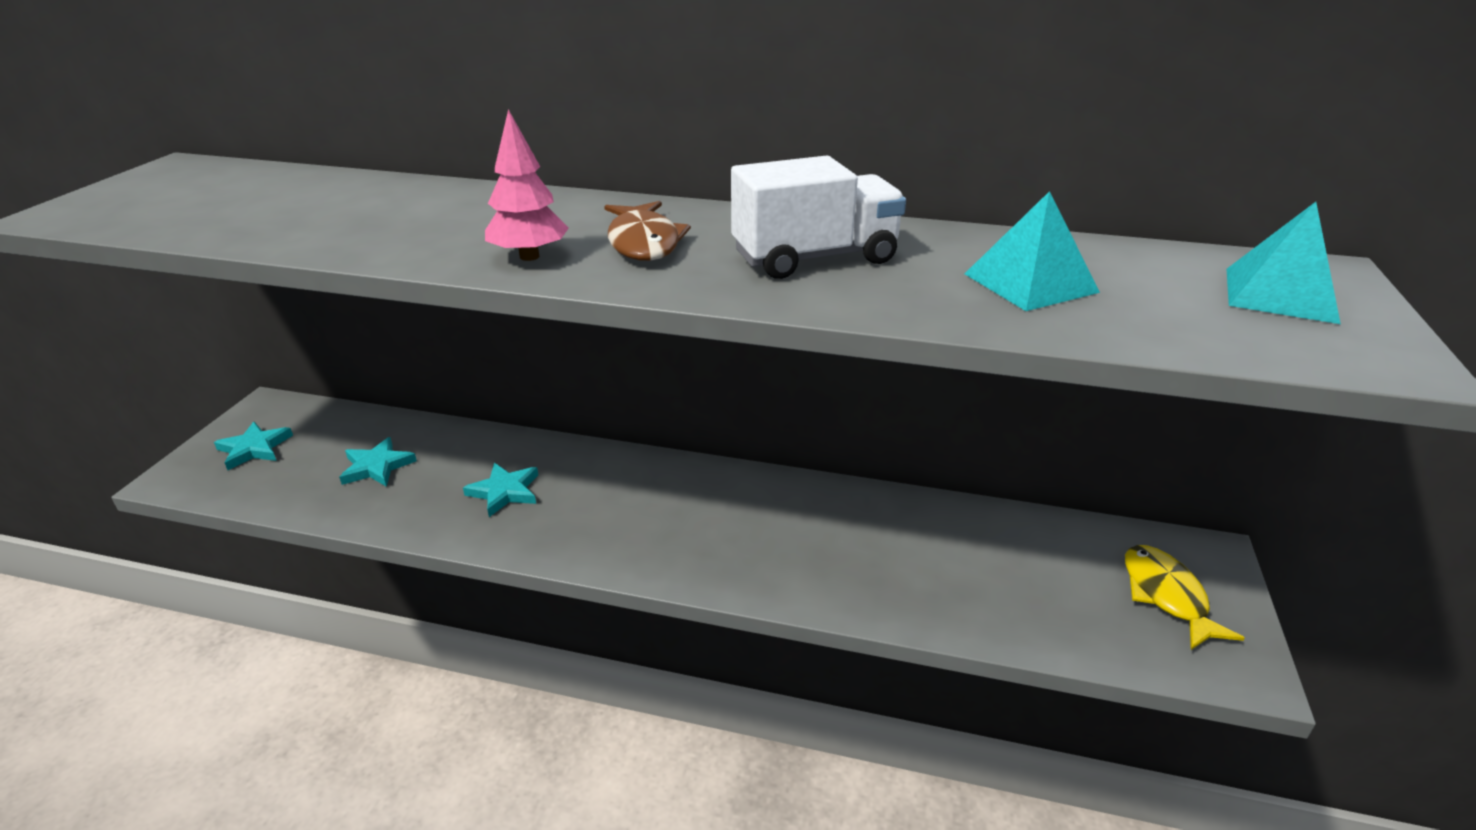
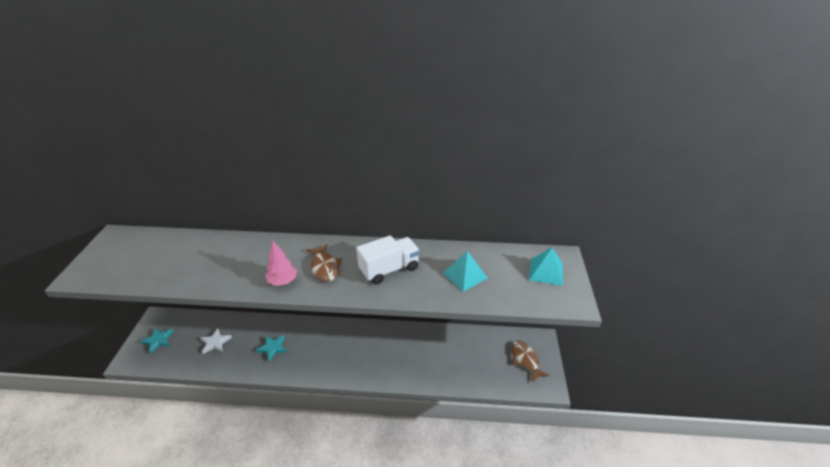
camera: 10 degrees left, 5 degrees up
turquoise star [339,437,417,487] -> white star [201,329,232,354]
yellow fish [1125,545,1245,650] -> brown fish [511,341,550,382]

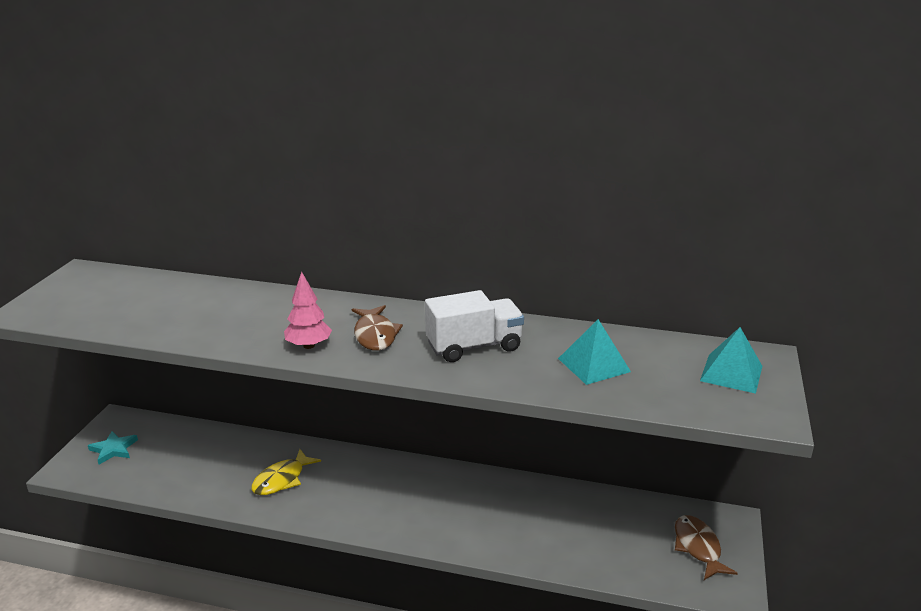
camera: 10 degrees right, 10 degrees down
white star [201,329,232,354] -> none
turquoise star [256,336,287,361] -> yellow fish [251,449,321,495]

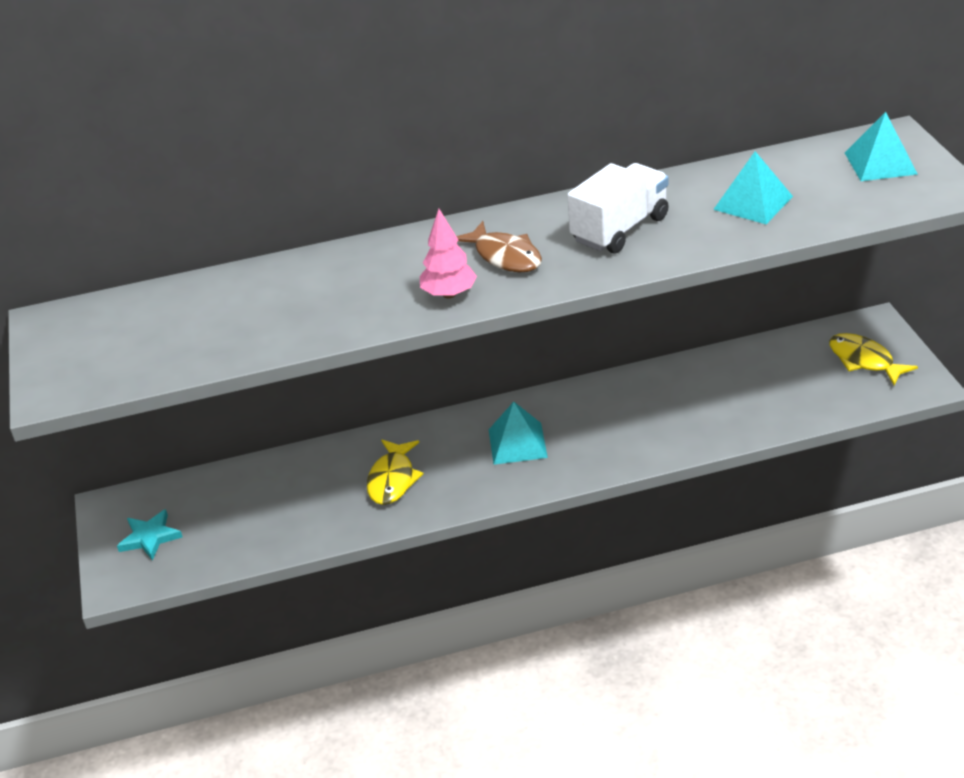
camera: 25 degrees left, 10 degrees up
brown fish [675,515,738,580] -> yellow fish [829,333,918,386]
none -> turquoise pyramid [489,402,548,465]

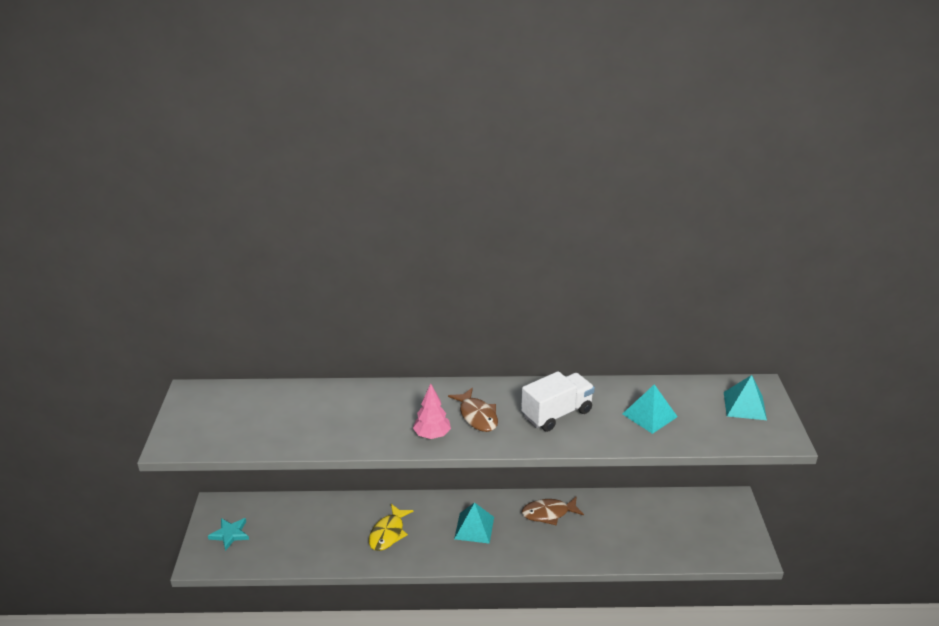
camera: 10 degrees right, 5 degrees down
yellow fish [829,333,918,386] -> none
none -> brown fish [522,496,584,526]

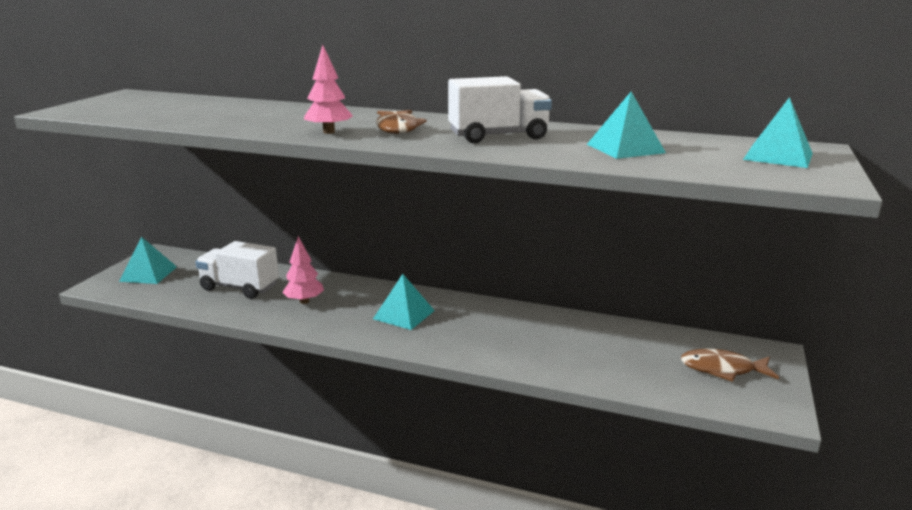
camera: 20 degrees right, 10 degrees down
turquoise star [208,518,249,551] -> turquoise pyramid [119,237,177,284]
yellow fish [369,504,414,551] -> pink tree [282,236,324,304]
brown fish [522,496,584,526] -> brown fish moved to [681,349,779,382]
none -> white truck [196,241,279,299]

